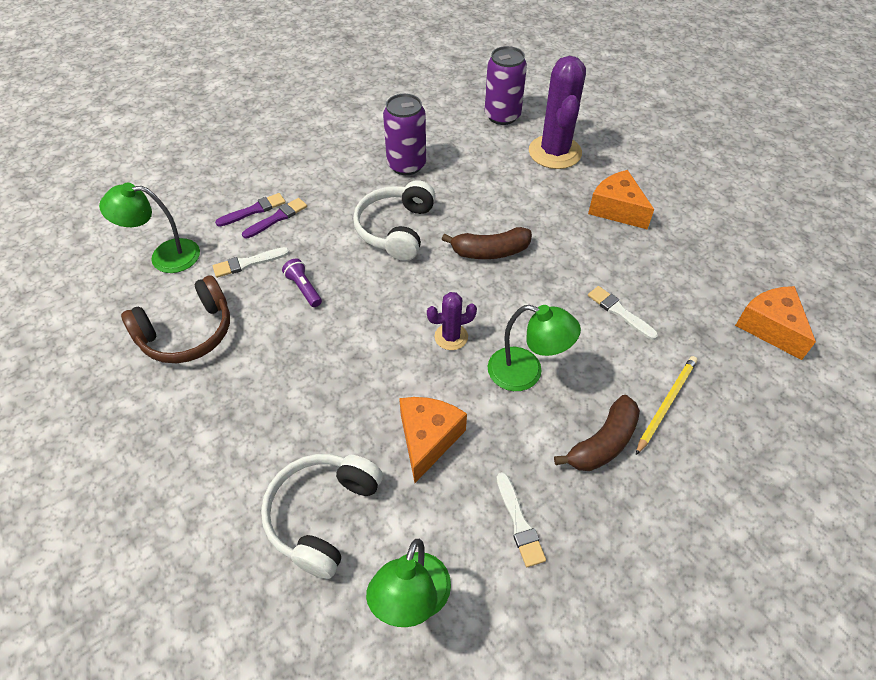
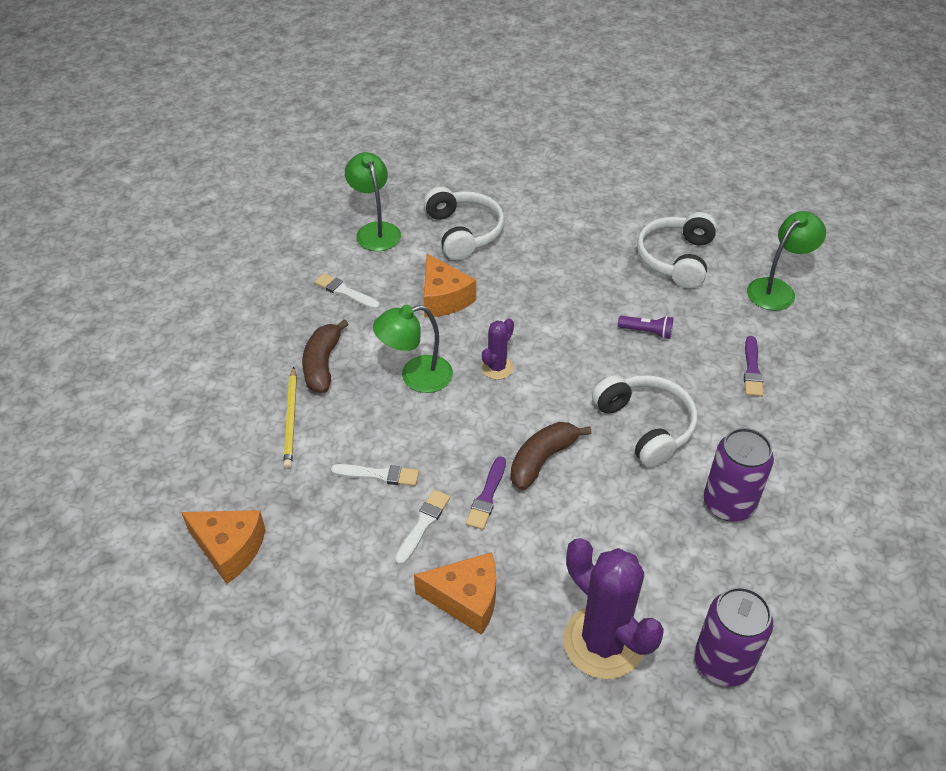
camera: 140 degrees right, 5 degrees down
brown headphones [121,275,230,363] -> white headphones [637,212,717,289]
white brush [213,247,290,278] -> white brush moved to [395,490,450,565]
purple brush [215,193,286,227] -> purple brush moved to [466,456,506,530]

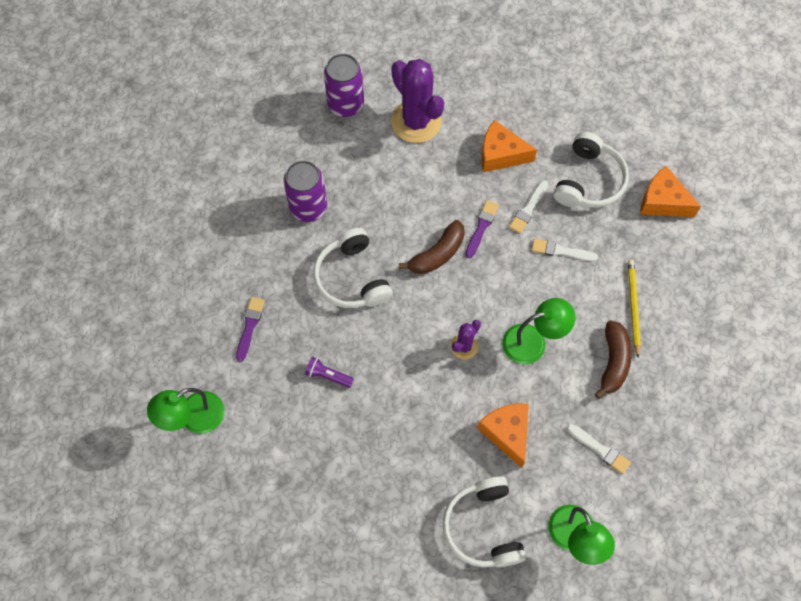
camera: 175 degrees left, 20 degrees up
white headphones [637,212,717,289] -> white headphones moved to [553,132,629,208]

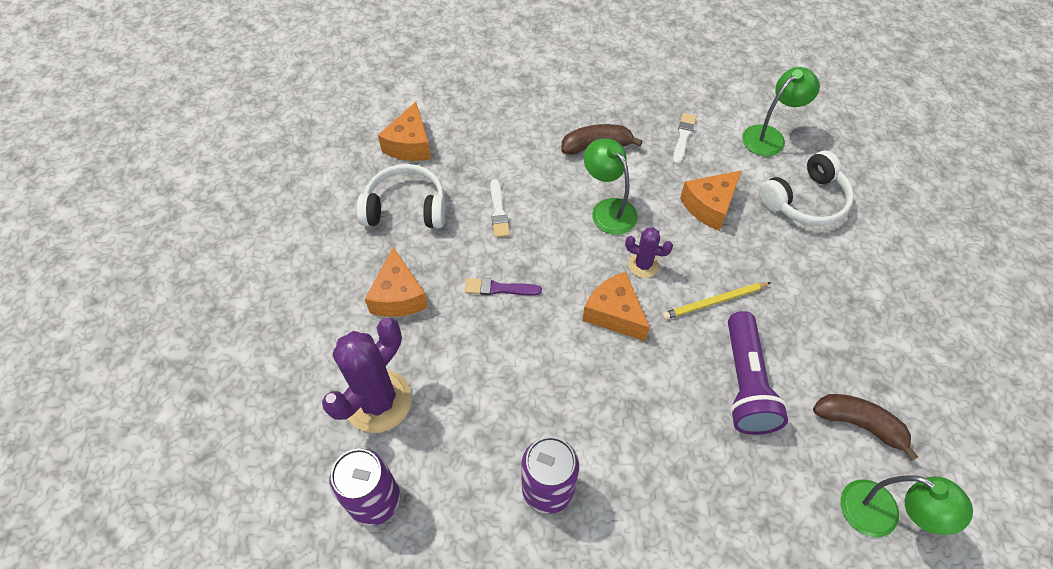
camera: 110 degrees left, 10 degrees down
purple brush [236,297,265,362] -> none
purple flashlight [305,357,354,388] -> purple flashlight [728,311,788,435], size x2.14
white headphones [313,228,393,308] -> none
brown banana [399,220,465,274] -> brown banana moved to [813,394,918,461]
white brush [509,180,548,234] -> none
yellow pencil [628,260,641,358] -> yellow pencil moved to [662,282,772,320]
none -> orange cheese [582,272,650,341]

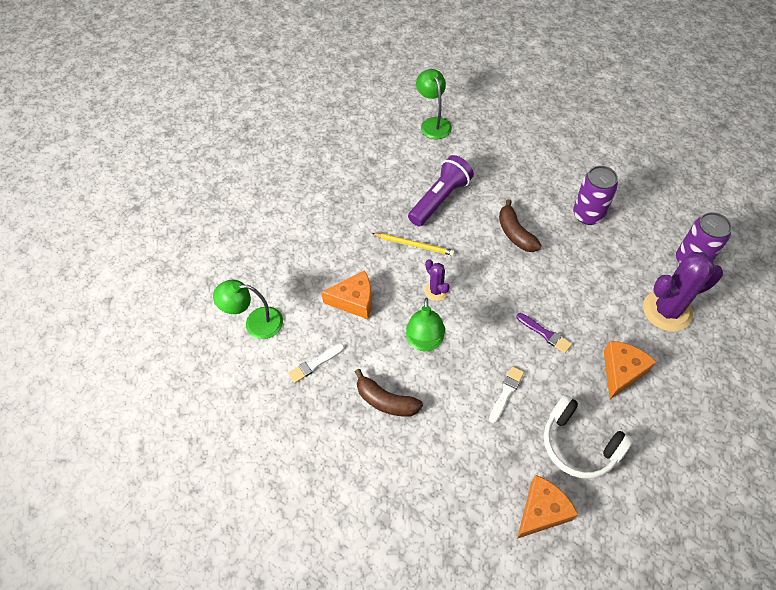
camera: 140 degrees left, 0 degrees up
orange cheese [582,272,650,341] -> none
white headphones [759,151,854,226] -> none
brown banana [813,394,918,461] -> brown banana moved to [499,199,542,252]

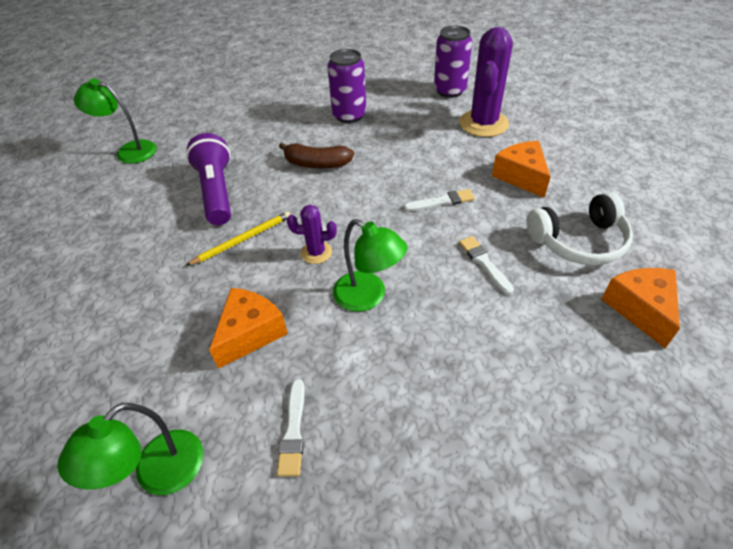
camera: 55 degrees left, 10 degrees down
brown banana [355,369,423,417] -> none
purple brush [516,313,572,353] -> white brush [404,189,475,211]

